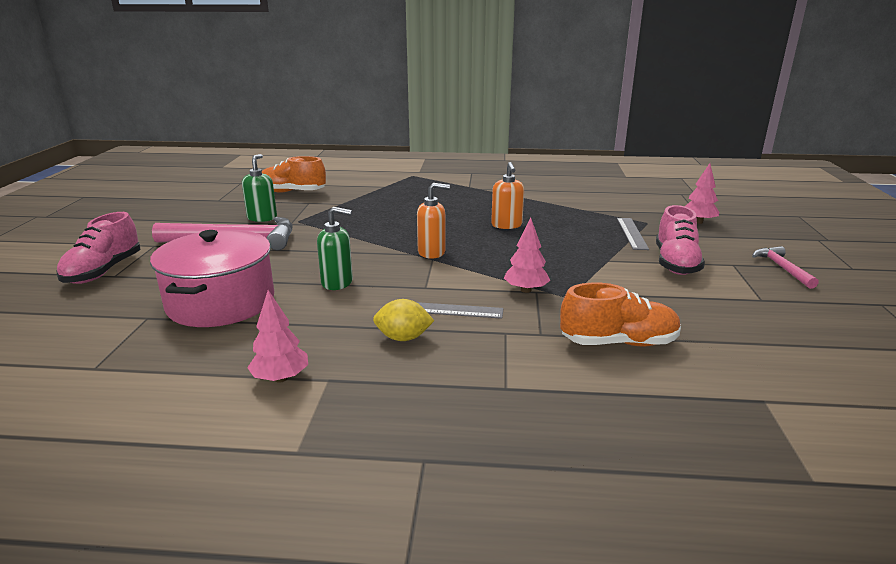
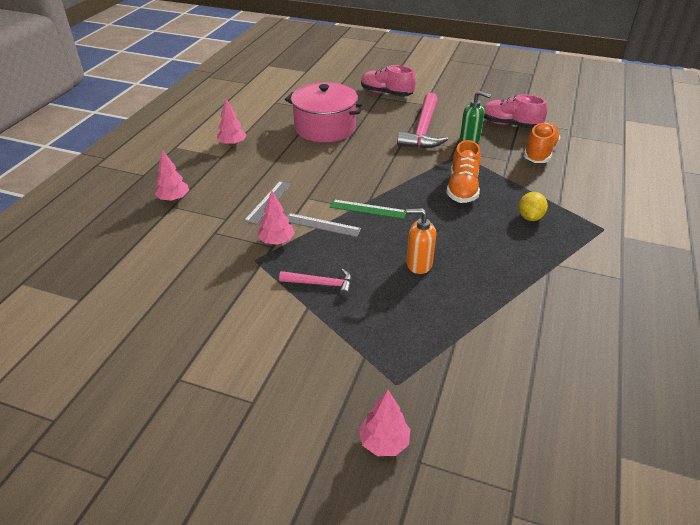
camera: 105 degrees right, 15 degrees up
green soap dispenser [317,207,353,290] -> none
yellow lemon [373,299,434,341] -> yellow lemon moved to [519,192,548,221]
orange soap dispenser [417,183,450,259] -> green ruler [330,199,406,219]
orange shoe [560,283,681,346] -> orange shoe moved to [446,140,481,203]
grey ruler [617,218,649,250] -> grey ruler moved to [287,213,361,237]
pink shoe [656,205,705,275] -> pink shoe moved to [483,94,547,129]
pink hammer [752,246,819,289] -> pink hammer moved to [279,269,352,297]
none -> pink tree [155,150,189,202]

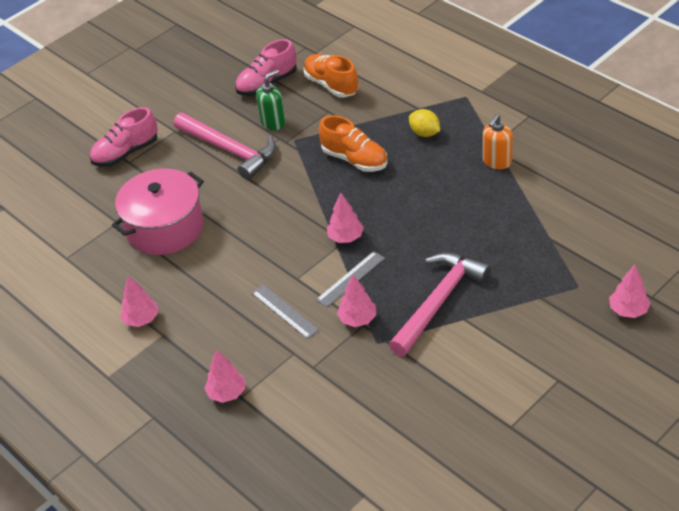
camera: 60 degrees left, 5 degrees up
pink hammer [279,269,352,297] -> pink hammer [389,253,491,356], size x1.89
green ruler [330,199,406,219] -> pink tree [327,193,364,243]
orange soap dispenser [406,208,436,274] -> orange soap dispenser moved to [483,114,513,169]

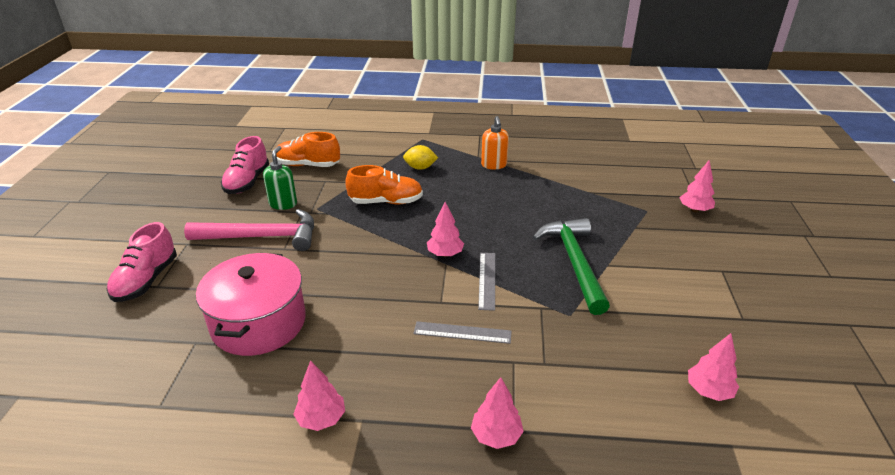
camera: 45 degrees left, 10 degrees down
pink tree [337,275,377,327] -> pink tree moved to [688,333,739,401]
pink hammer [389,253,491,356] -> green hammer [533,218,610,315]

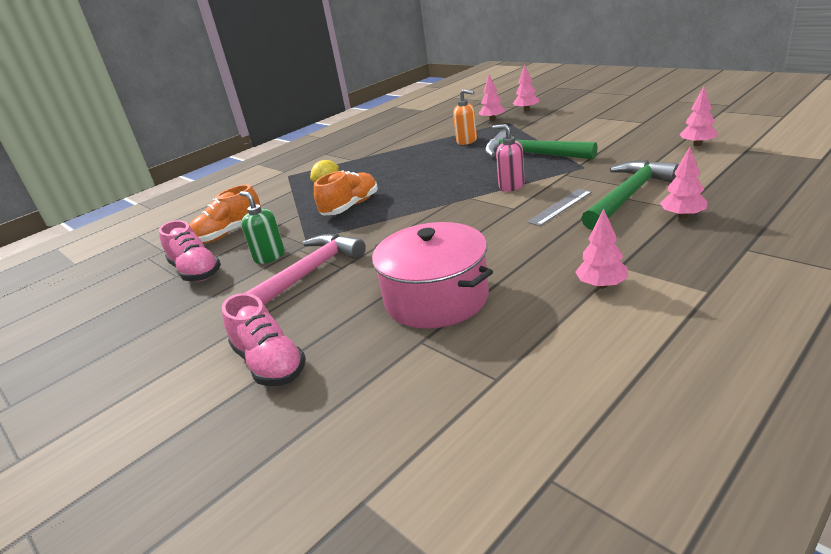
camera: 45 degrees left, 5 degrees down
pink tree [427,202,464,257] -> pink tree moved to [478,75,505,121]
grey ruler [478,253,495,311] -> pink soap dispenser [492,124,525,192]
orange soap dispenser [481,116,509,170] -> orange soap dispenser moved to [453,89,477,145]
none -> green hammer [581,160,679,230]

